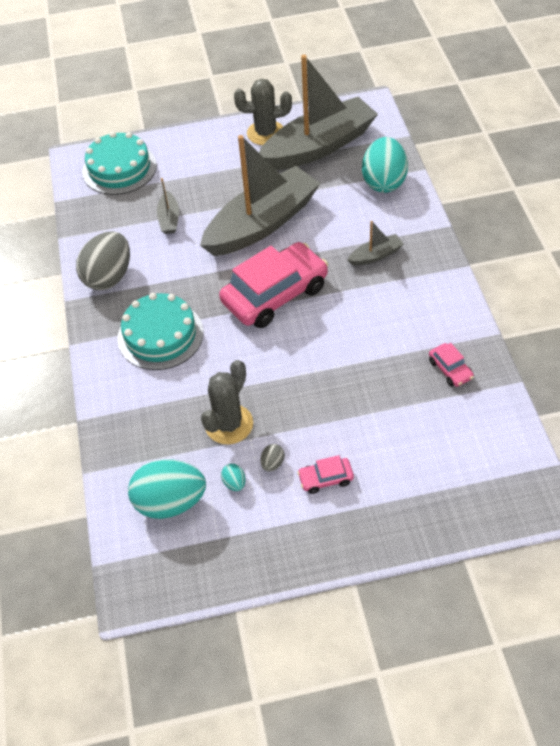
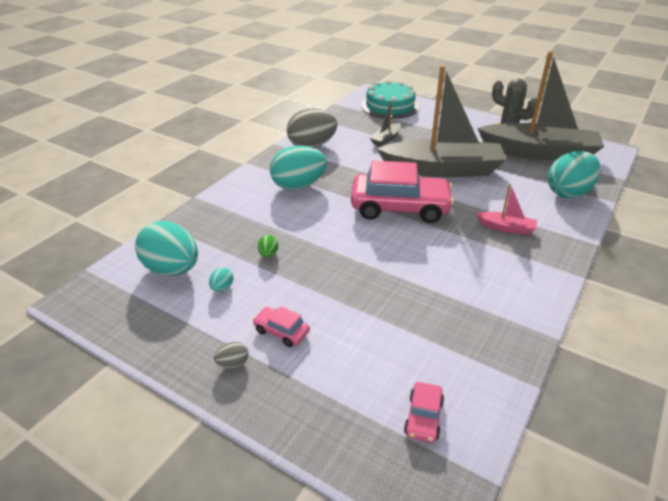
camera: 40 degrees right, 15 degrees down
turquoise cake [117,293,204,370] -> turquoise egg [270,145,327,191]
grey cactus [201,360,253,445] -> green egg [258,235,278,257]
grey egg [261,444,285,472] -> grey egg moved to [214,342,248,369]
grey boat [347,221,404,266] -> pink boat [476,184,537,235]
pink car [429,343,474,387] -> pink car moved to [404,382,444,443]

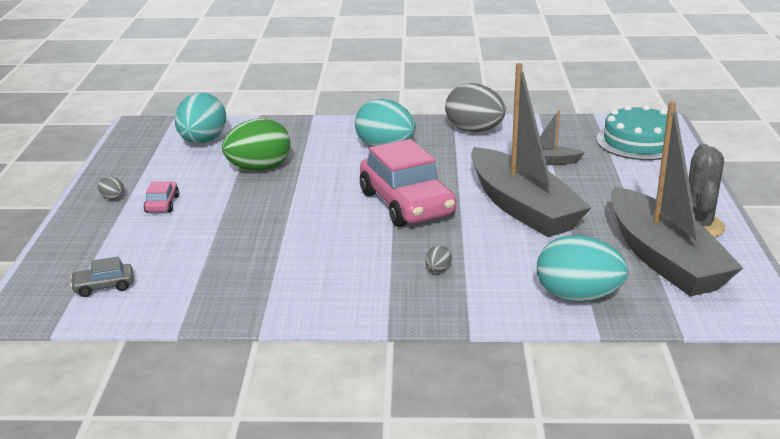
camera: 60 degrees right, 10 degrees down
turquoise egg [209,267,233,292] -> none
green egg [258,235,278,257] -> green egg [222,118,290,171], size x2.46
pink car [404,382,444,443] -> grey car [70,256,134,297]
pink boat [476,184,537,235] -> grey egg [425,245,452,273]

